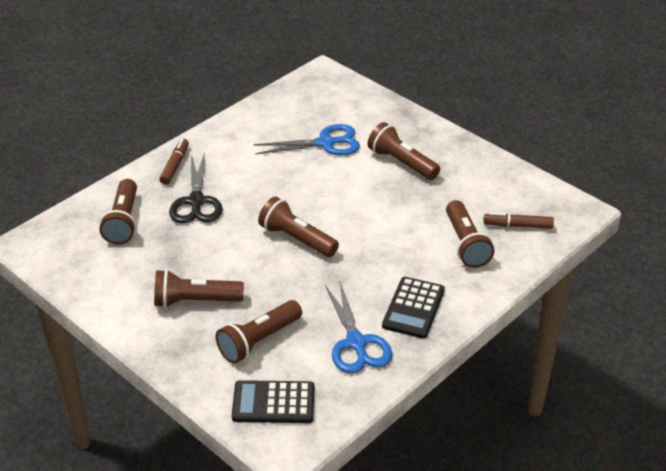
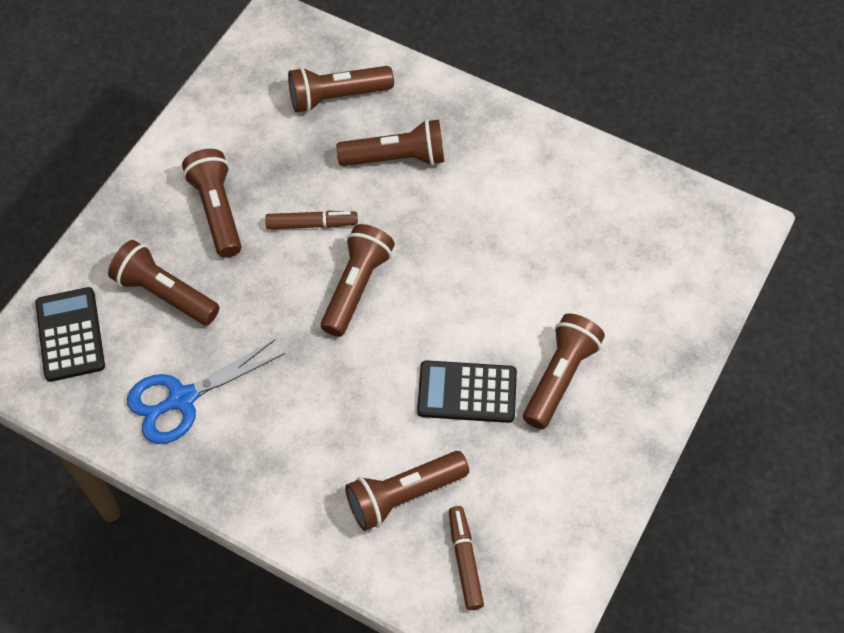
camera: 75 degrees right, 20 degrees up
brown marker [159,139,189,185] -> brown marker moved to [265,211,358,229]
black scissors [169,153,223,223] -> brown flashlight [336,119,444,166]
blue scissors [254,124,360,155] -> none
black calculator [382,277,445,339] -> black calculator moved to [417,360,517,423]

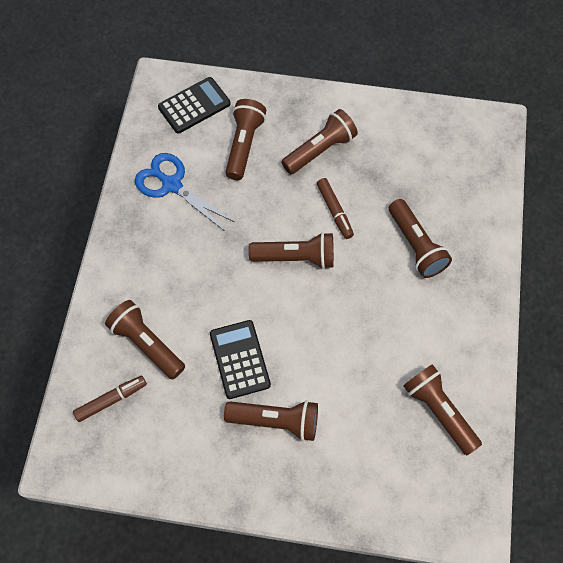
camera: 70 degrees right, 5 degrees up
brown flashlight [288,66,394,113] -> brown flashlight moved to [403,364,482,455]

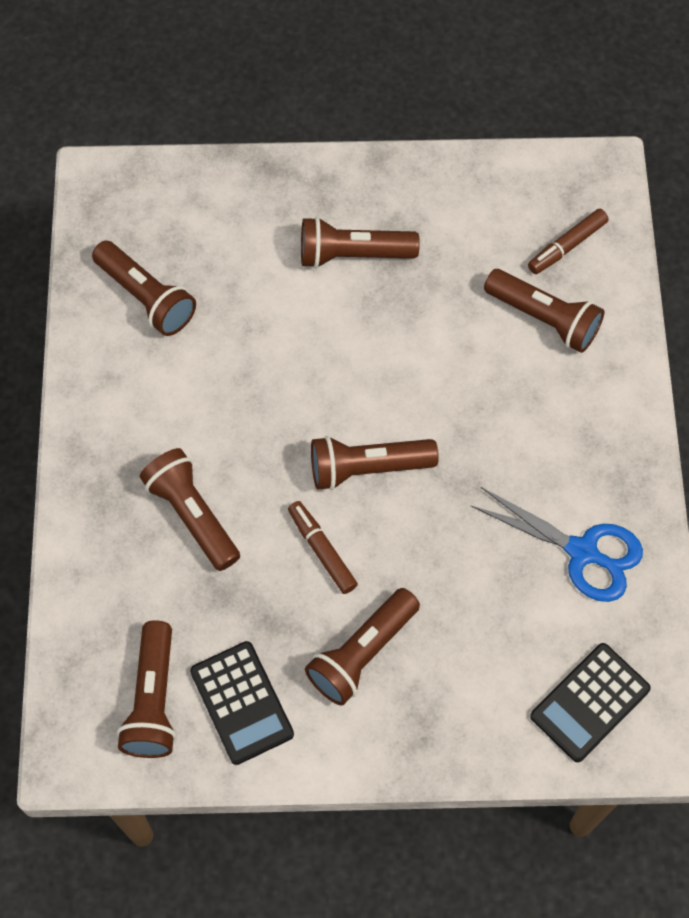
camera: 170 degrees right, 0 degrees up
black calculator [210,320,271,399] -> black calculator moved to [190,641,294,765]
brown flashlight [225,99,266,180] -> brown flashlight moved to [117,620,176,758]

